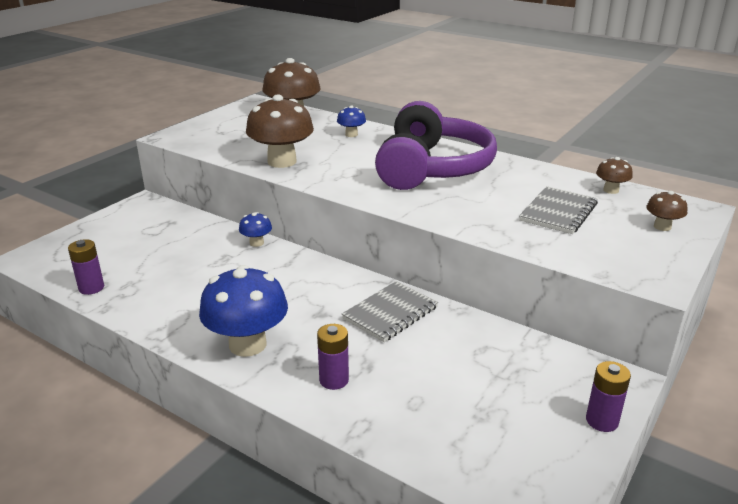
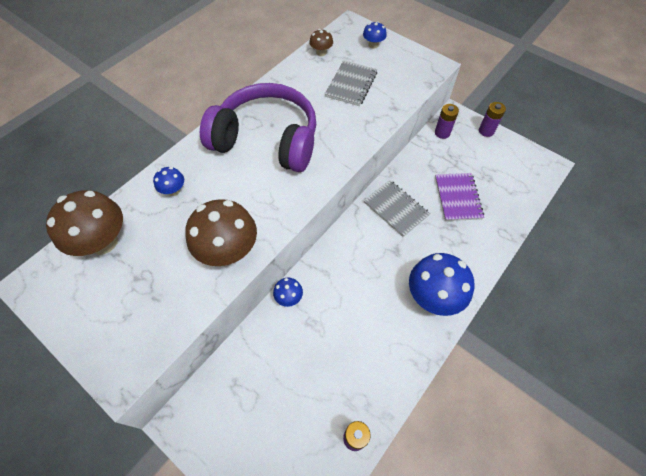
camera: 85 degrees left, 30 degrees up
purple battery [317,324,349,390] -> purple battery moved to [435,104,459,139]
grey notebook [519,186,598,234] -> grey notebook turned 75 degrees clockwise [325,60,377,106]
brown mushroom [646,191,687,231] -> blue mushroom [363,21,387,49]
none -> purple notebook [435,173,484,221]

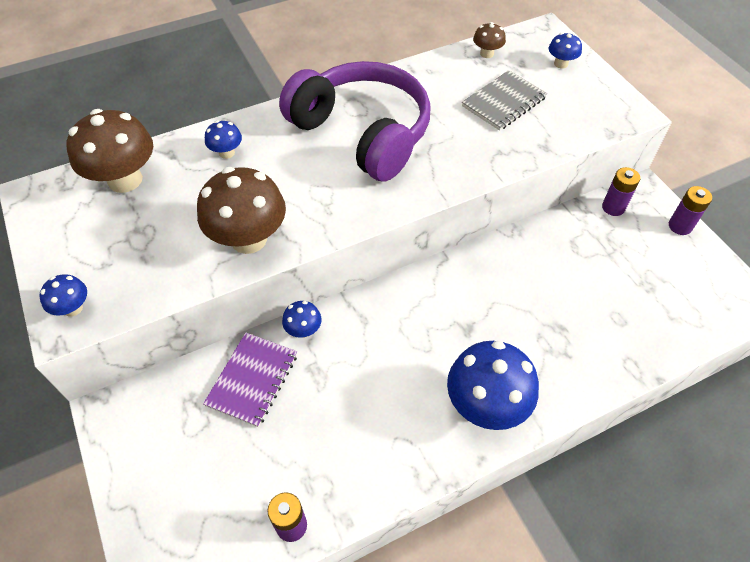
camera: 25 degrees right, 5 degrees down
grey notebook [364,180,430,237] -> none
purple notebook [435,173,484,221] -> purple notebook moved to [203,332,297,427]
none -> blue mushroom [39,274,87,317]

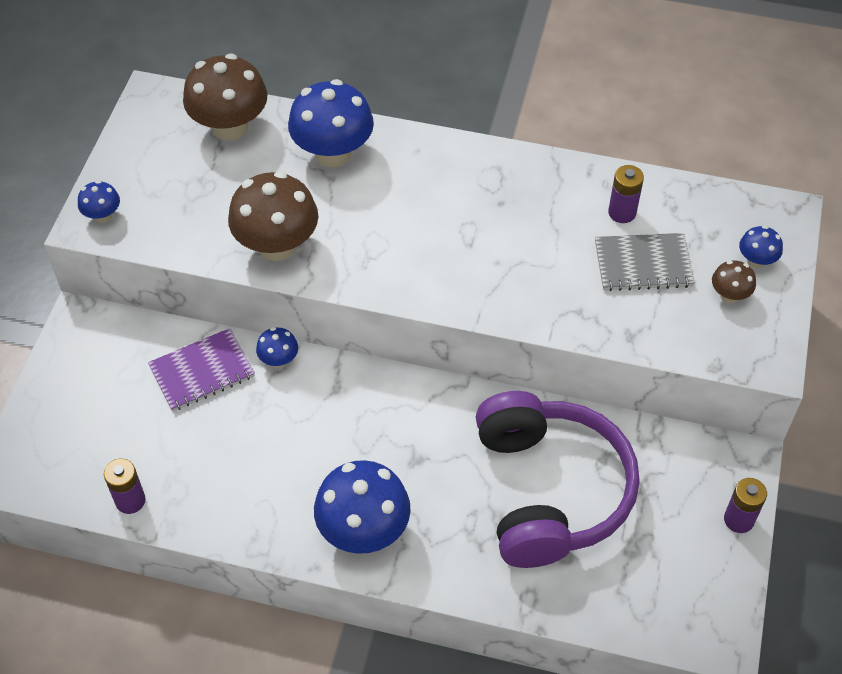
camera: 40 degrees right, 0 degrees up
blue mushroom [205,120,242,159] -> blue mushroom [288,79,374,167], size x2.08
purple headphones [279,61,431,181] -> purple headphones moved to [476,391,639,568]
brown mushroom [473,22,506,58] -> brown mushroom moved to [712,260,756,303]
purple battery [602,167,640,216] -> purple battery moved to [608,165,644,223]

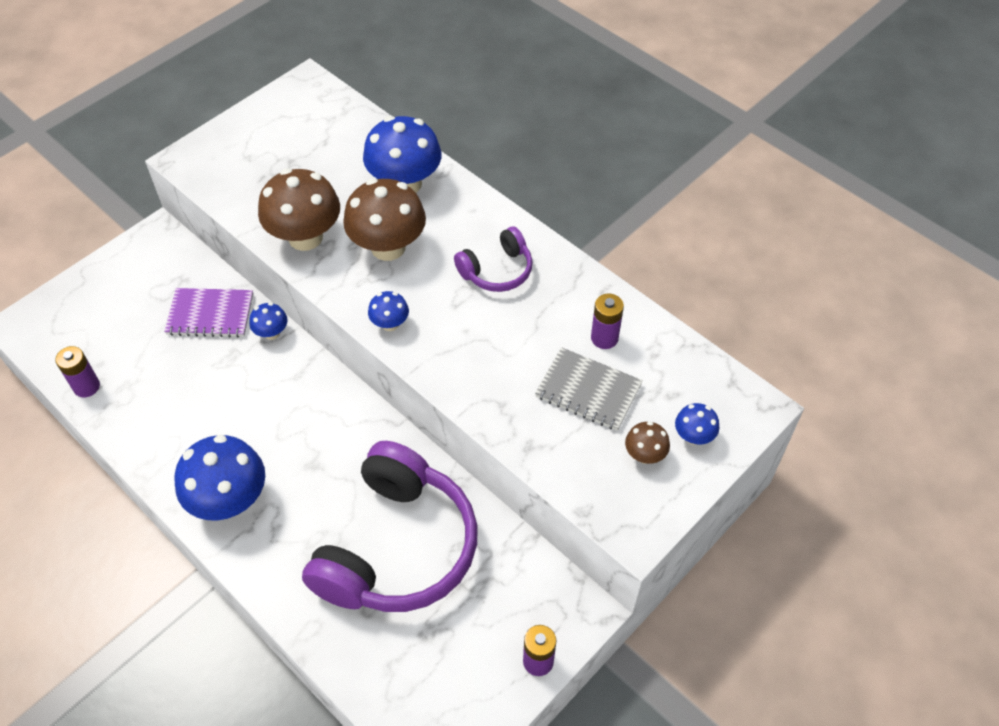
camera: 30 degrees right, 0 degrees up
blue mushroom [78,180,120,223] -> blue mushroom moved to [368,291,409,331]
brown mushroom [183,54,268,141] -> brown mushroom moved to [343,178,426,261]
none -> purple headphones [454,226,533,292]

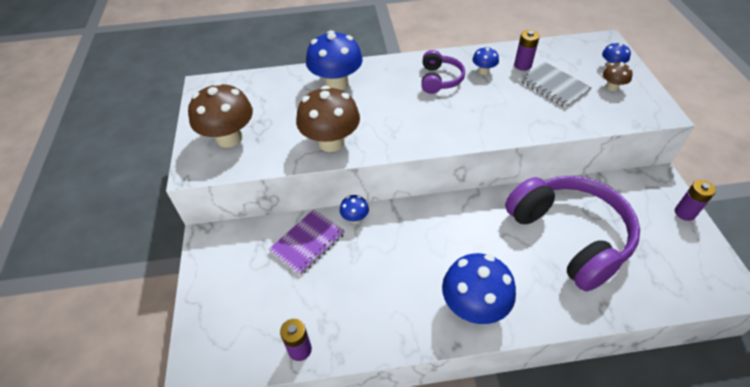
camera: 50 degrees left, 5 degrees down
brown mushroom [343,178,426,261] -> brown mushroom moved to [188,82,253,148]
blue mushroom [368,291,409,331] -> blue mushroom moved to [472,46,499,75]
grey notebook [535,347,643,431] -> grey notebook turned 75 degrees clockwise [520,62,592,108]

